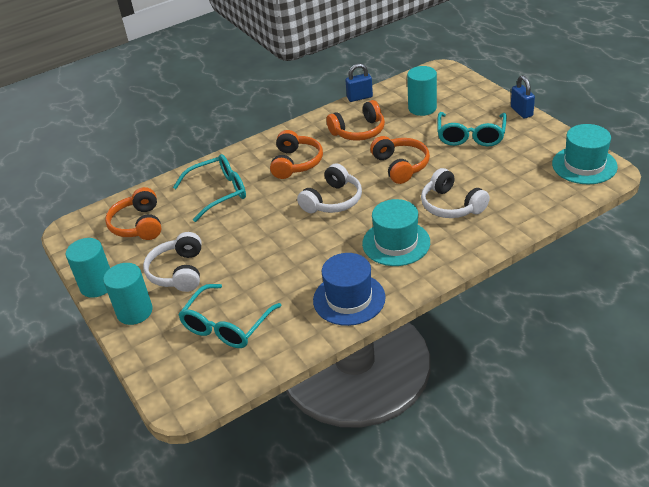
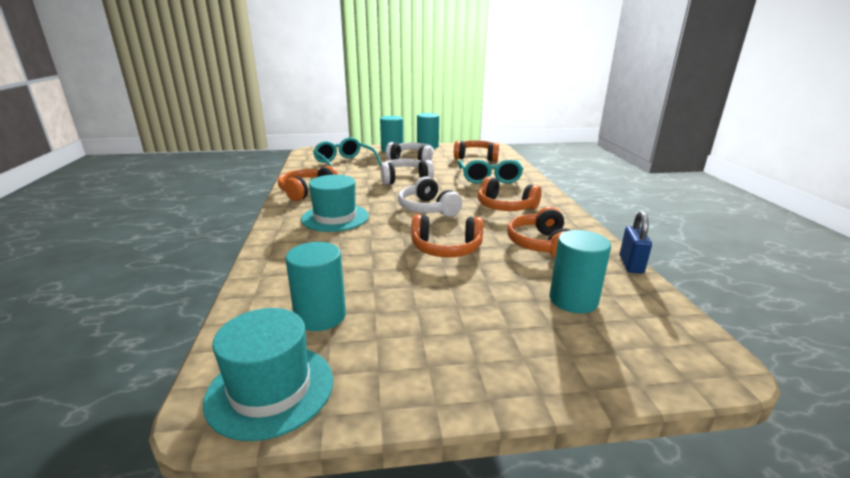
camera: 110 degrees right, 15 degrees down
blue hat [313,253,386,326] -> orange headphones [278,166,339,201]
white headphones [421,168,490,218] -> white headphones moved to [380,159,434,185]
turquoise glasses [437,112,507,147] -> none
blue padlock [511,75,535,119] -> none
none -> turquoise cylinder [285,242,346,331]

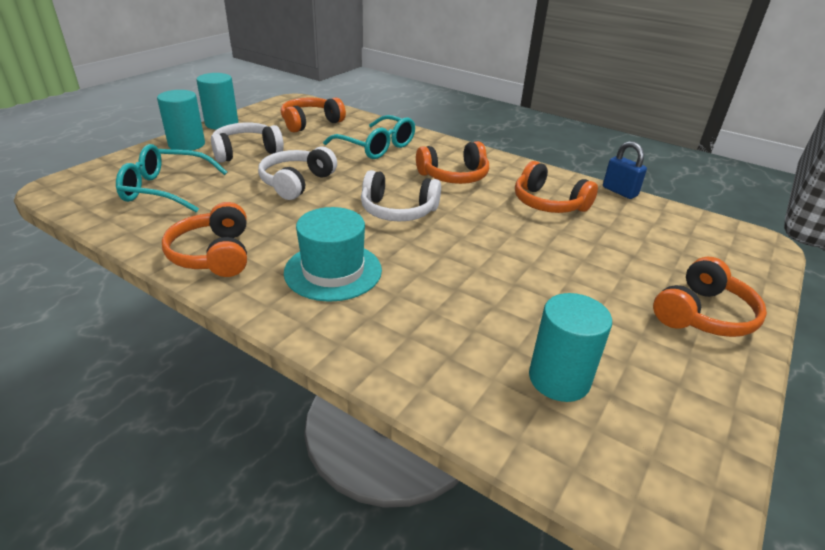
camera: 50 degrees left, 10 degrees up
turquoise hat [203,308,333,441] -> none
orange headphones [411,214,483,257] -> orange headphones moved to [653,257,767,337]
turquoise cylinder [549,230,611,313] -> none

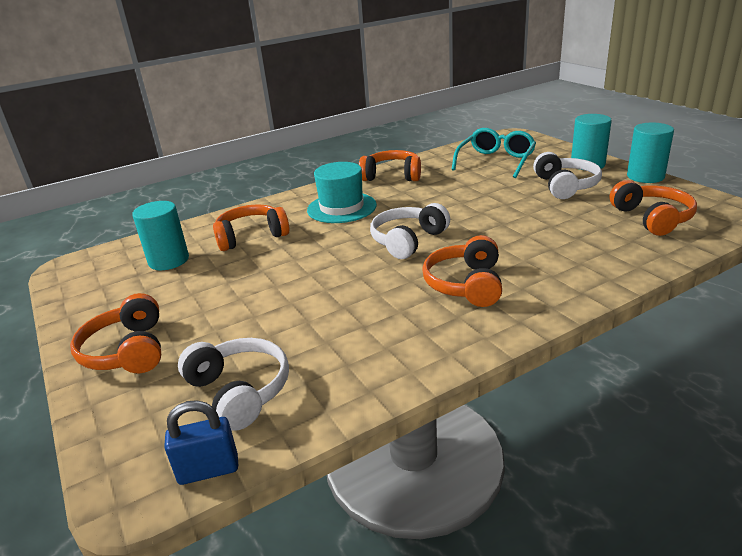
camera: 120 degrees right, 5 degrees down
white headphones [258,146,337,200] -> white headphones moved to [178,338,289,431]
turquoise glasses [323,115,415,159] -> none
orange headphones [515,161,598,213] -> orange headphones moved to [213,204,289,251]
blue padlock [603,141,647,199] -> blue padlock moved to [164,400,238,485]

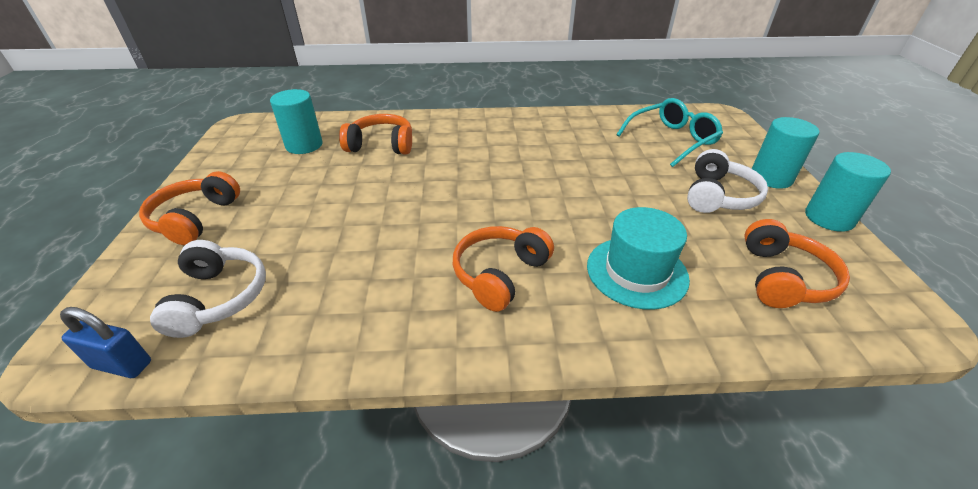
camera: 25 degrees right, 10 degrees up
turquoise hat [307,162,377,223] -> turquoise hat moved to [587,207,690,310]
orange headphones [359,150,421,181] -> none
white headphones [370,203,450,259] -> none

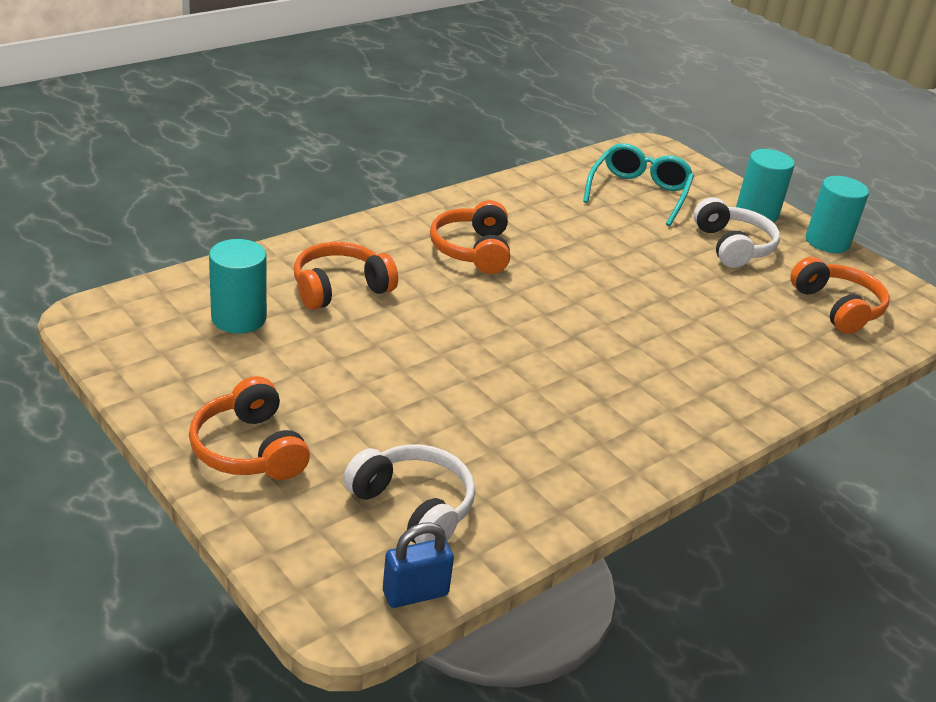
camera: 40 degrees left, 5 degrees down
orange headphones [453,226,554,312] -> orange headphones moved to [430,200,510,274]
turquoise hat [587,207,690,310] -> none

